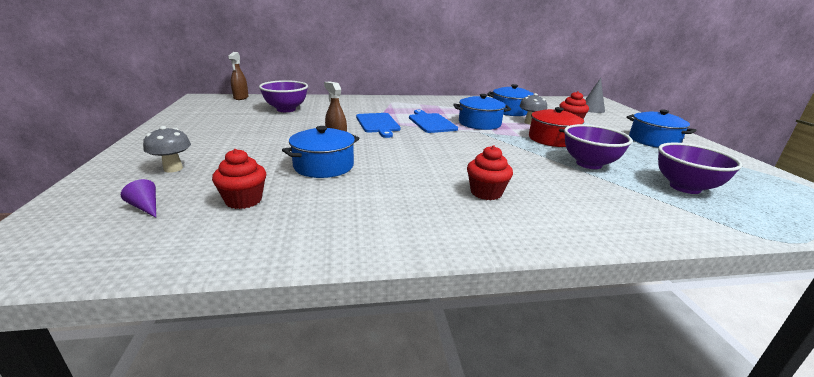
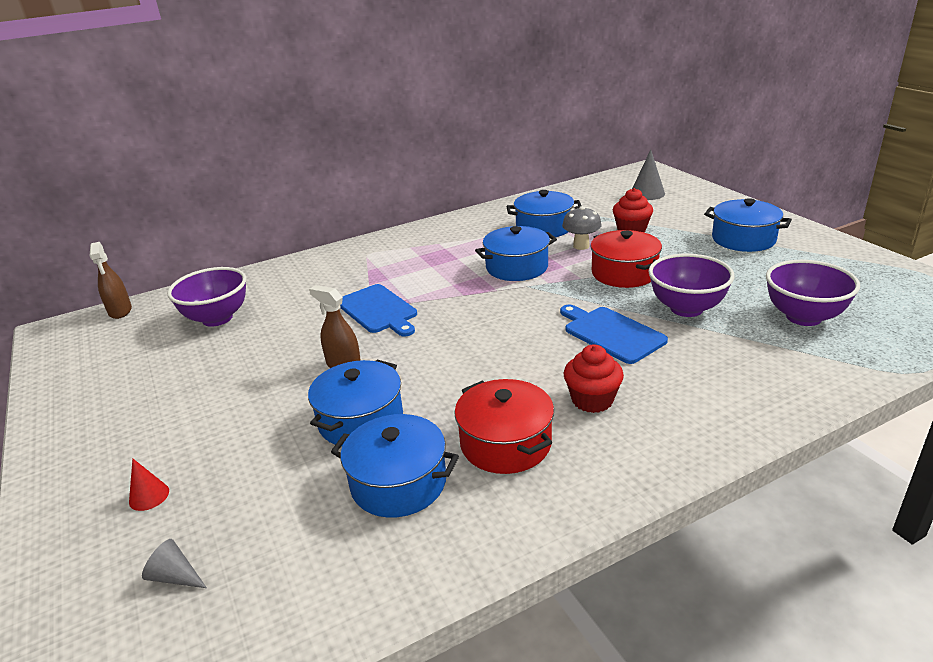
camera: 15 degrees left, 5 degrees up
purple cone [121,179,156,218] -> grey cone [142,539,207,588]
grey mushroom [143,126,191,173] -> red cone [129,458,169,511]
red cupcake [212,149,266,209] -> none
blue cutting board [409,110,458,133] -> blue cutting board moved to [560,305,668,364]
none -> blue pot [331,414,459,518]
none -> red pot [454,379,554,474]

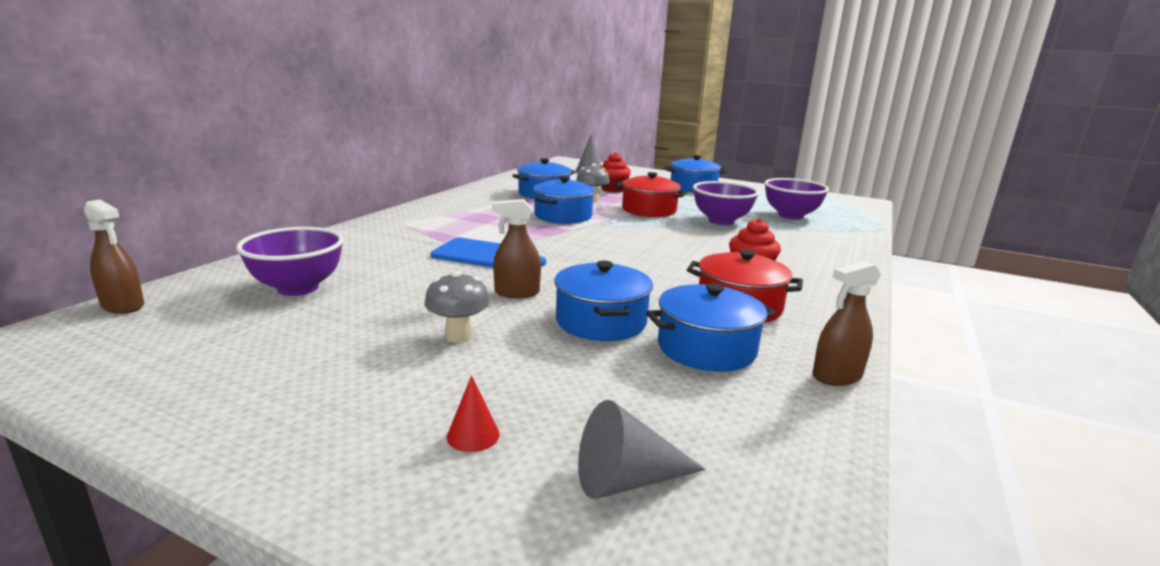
camera: 40 degrees left, 10 degrees down
grey cone [142,539,207,588] -> grey cone [578,400,706,499], size x1.63
blue cutting board [560,305,668,364] -> none
none -> grey mushroom [424,271,490,342]
none -> brown spray bottle [813,261,881,386]

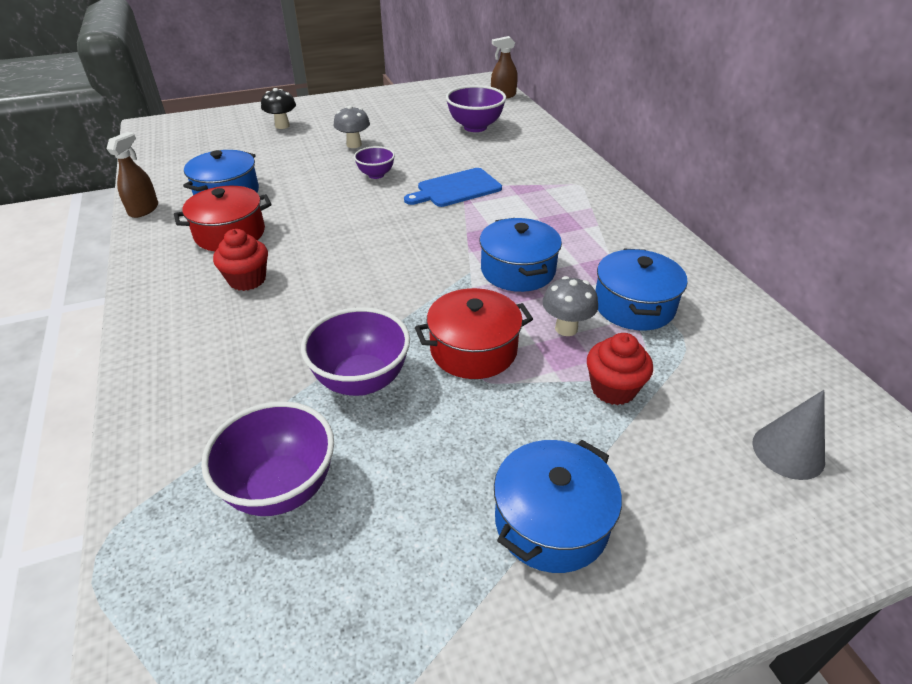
camera: 135 degrees right, 20 degrees up
red cone [447,375,500,452] -> black mushroom [261,88,296,129]
brown spray bottle [492,199,541,298] -> purple bowl [354,146,395,179]
blue pot [554,261,653,341] -> none
grey cone [578,400,706,499] -> none

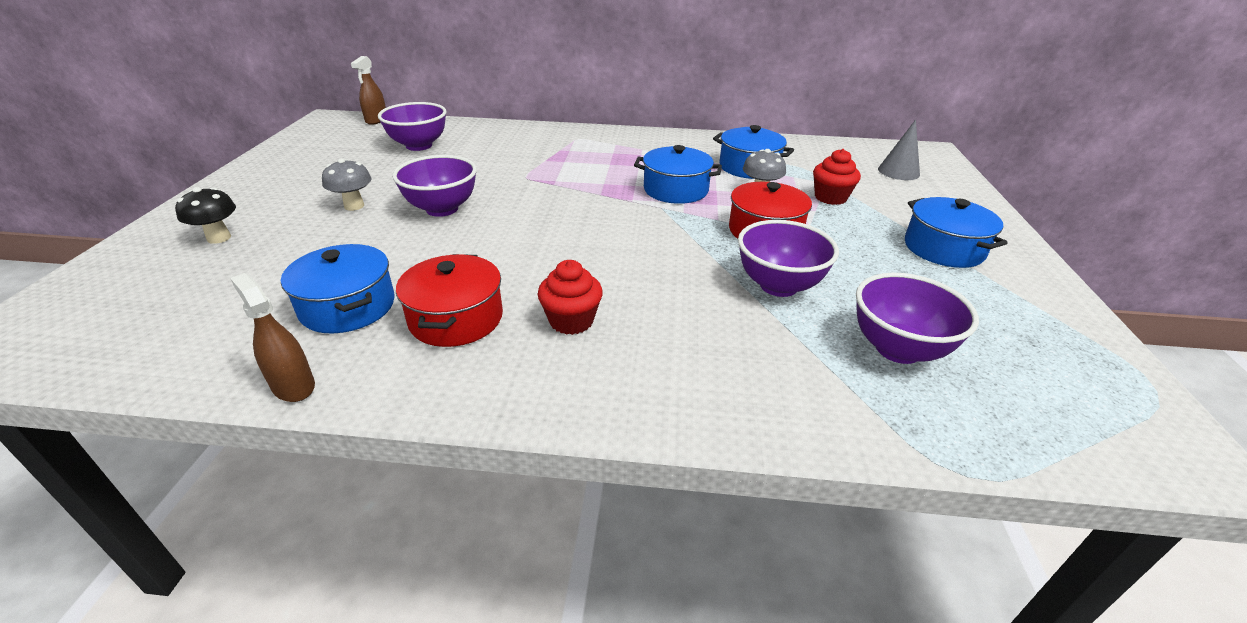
camera: 65 degrees left, 5 degrees down
purple bowl [354,146,395,179] -> purple bowl [392,155,477,217], size x1.67
blue cutting board [404,168,502,207] -> none

